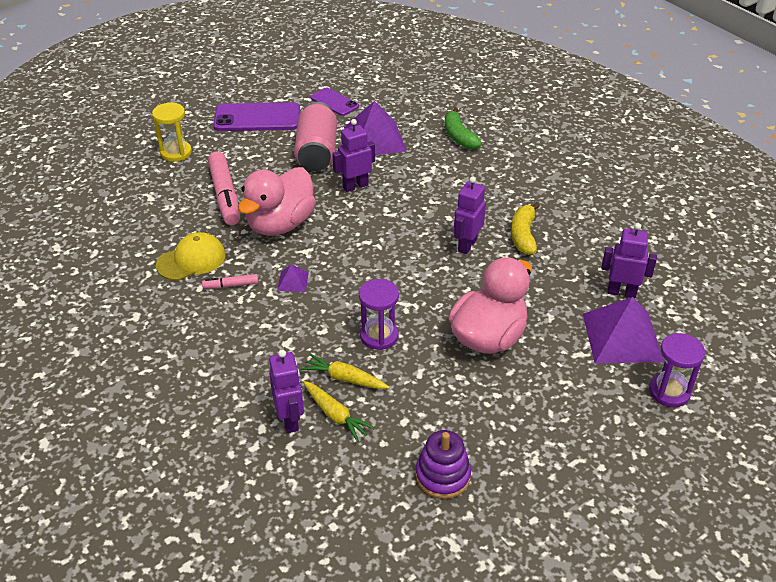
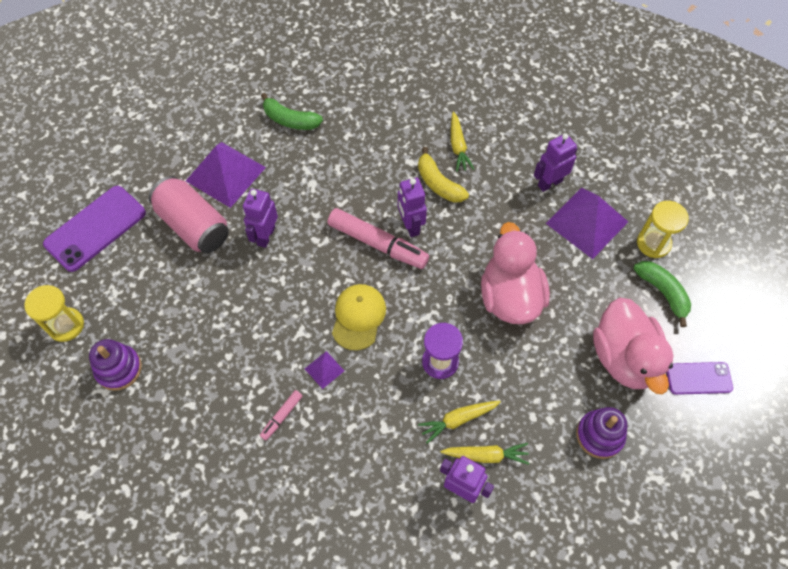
camera: 45 degrees left, 20 degrees up
yellow cap [156,232,226,280] -> yellow cap moved to [332,284,386,351]
pink marker [208,152,240,225] -> pink marker moved to [328,208,429,269]
pink duck [238,167,316,236] -> pink duck moved to [593,297,673,394]
purple phone [310,87,359,116] -> purple phone moved to [667,362,733,395]
purple hourglass [649,333,705,407] -> yellow hourglass [637,201,689,258]
none -> purple stacking toy [89,339,142,391]
none -> yellow carrot [451,112,474,172]
none -> green banana [634,261,691,327]

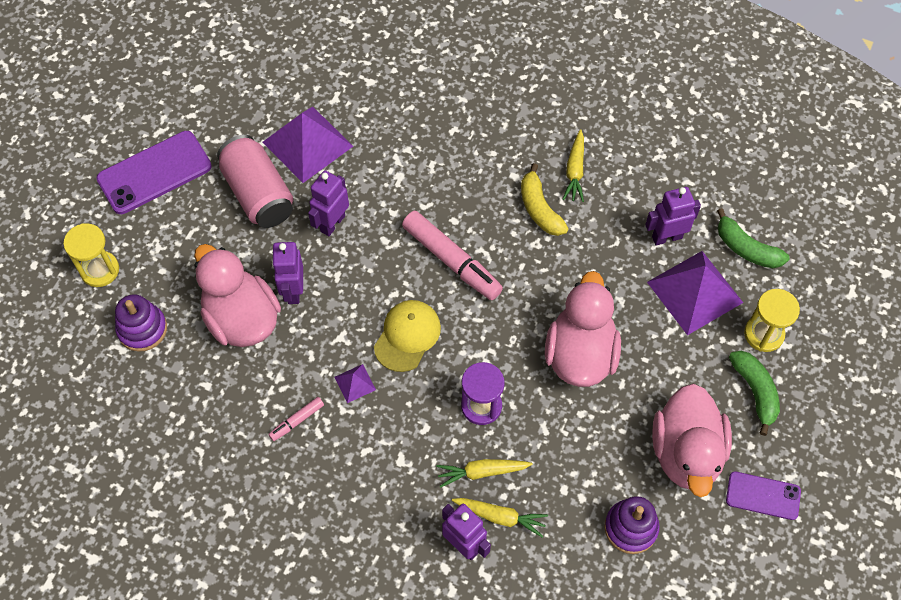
camera: 15 degrees right, 0 degrees up
green banana [261,93,323,130] -> green banana moved to [717,208,790,268]
purple robot [398,178,427,237] -> purple robot moved to [272,242,303,304]
none -> pink duck [194,244,281,347]

